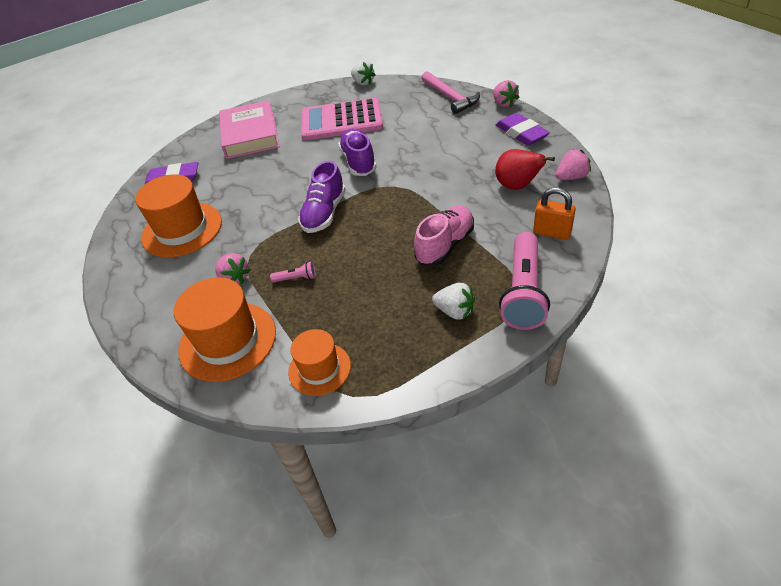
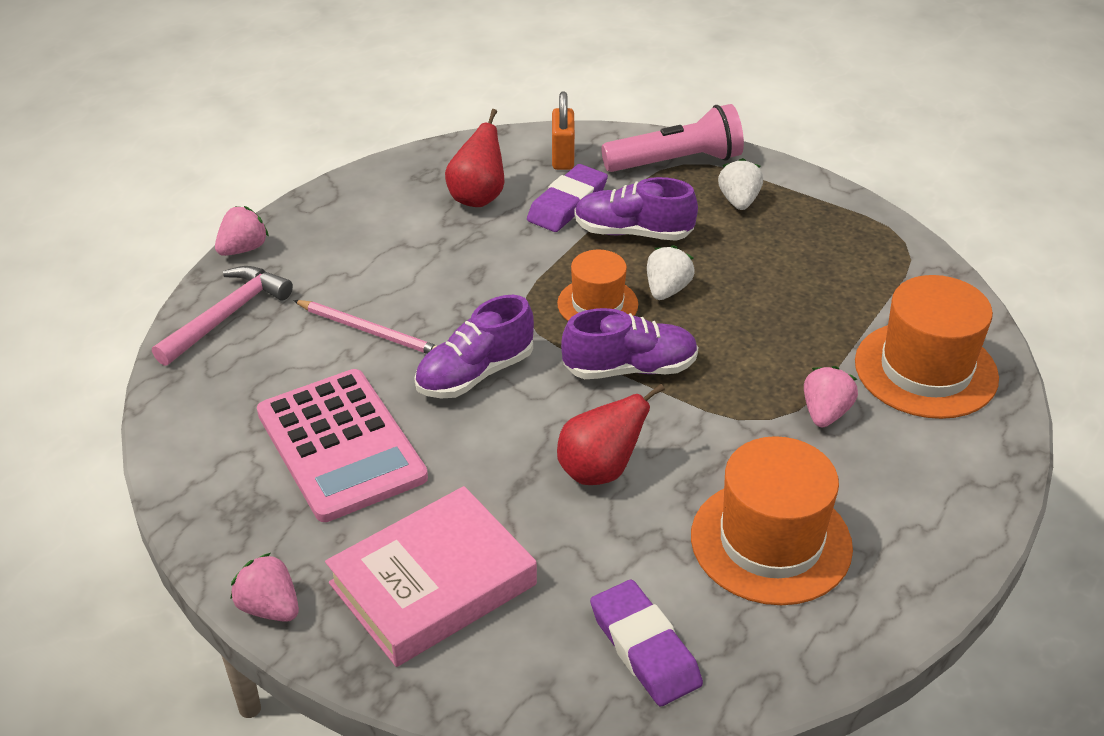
camera: 120 degrees left, 5 degrees down
pink flashlight [270,262,316,283] -> none
orange hat [288,329,351,396] -> orange hat moved to [557,250,638,321]
white strawberry [351,61,375,86] -> white strawberry moved to [647,245,695,300]
pink shoe [414,205,474,266] -> purple shoe [575,177,698,241]
purple eraser [496,113,550,146] -> purple eraser moved to [527,164,608,232]
pink strawberry [556,149,591,180] -> pink strawberry moved to [230,553,299,622]
none -> pink pencil [293,300,437,354]
none -> red pear [557,384,665,485]

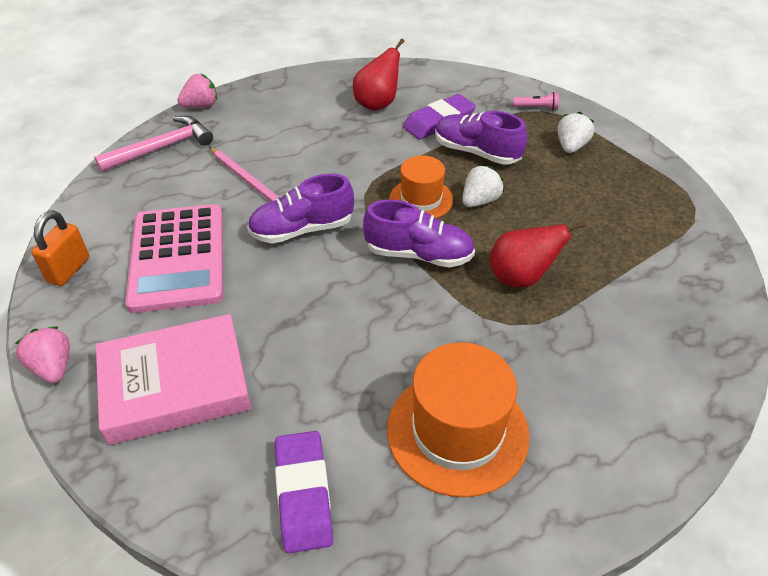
camera: 20 degrees right, 5 degrees up
orange padlock [552,91,575,170] -> orange padlock moved to [31,210,89,286]
red pear [557,384,665,485] -> red pear moved to [490,221,586,287]
pink flashlight [601,104,744,172] -> pink flashlight [513,92,559,111], size x0.42
pink strawberry [804,366,858,427] -> none
orange hat [855,275,999,419] -> none

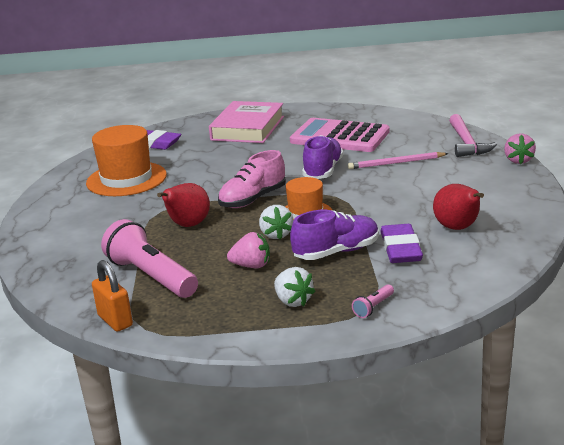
camera: 125 degrees right, 20 degrees down
pink strawberry [15,326,70,383] -> pink strawberry moved to [227,232,270,268]
orange padlock [31,210,89,286] -> orange padlock moved to [92,260,133,332]
purple shoe [363,199,475,268] -> pink shoe [218,150,286,208]
none -> pink flashlight [101,219,198,298]

